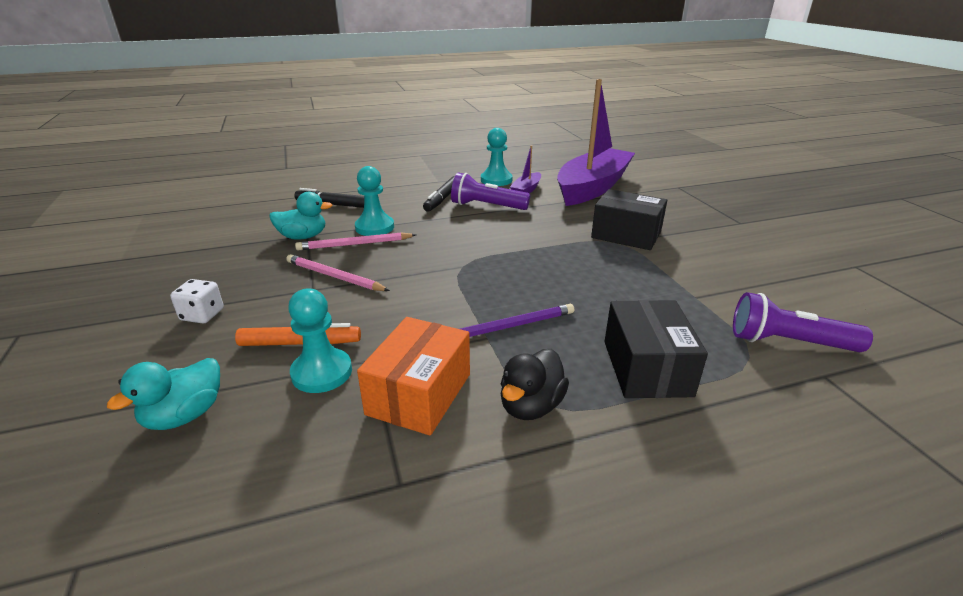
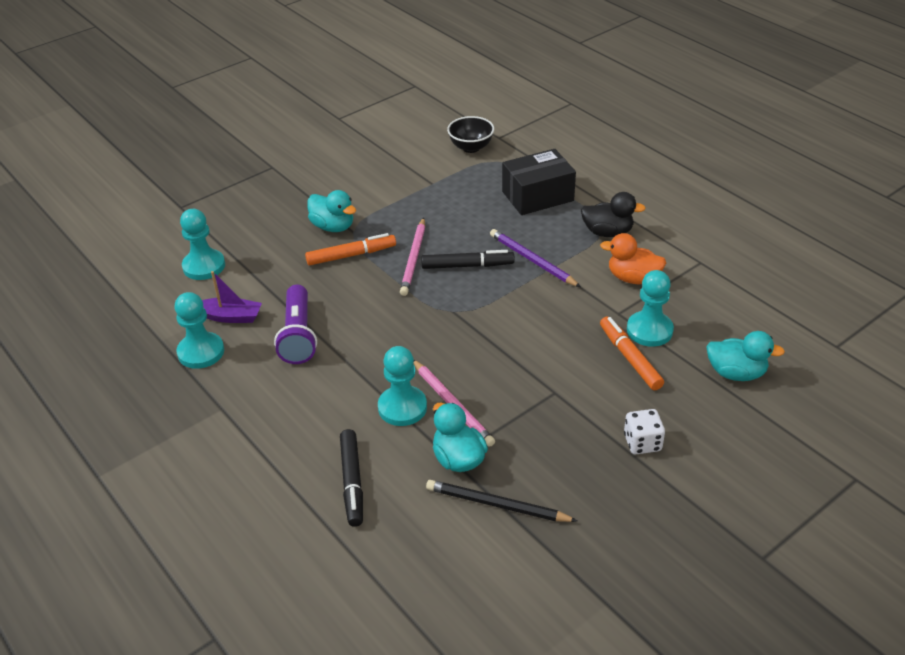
camera: 110 degrees left, 10 degrees up
pink pencil [286,254,390,291] -> pink pencil moved to [400,218,425,296]
orange box [357,317,470,436] -> orange duck [600,233,666,284]
black marker [423,176,455,212] -> black marker moved to [421,250,515,269]
purple boat [557,79,635,206] -> turquoise pawn [180,209,225,280]
black box [591,189,667,250] -> turquoise duck [307,190,356,232]
purple flashlight [733,292,873,352] -> black bowl [447,116,494,153]
none -> orange marker [305,233,396,265]
none -> black pencil [426,480,577,522]

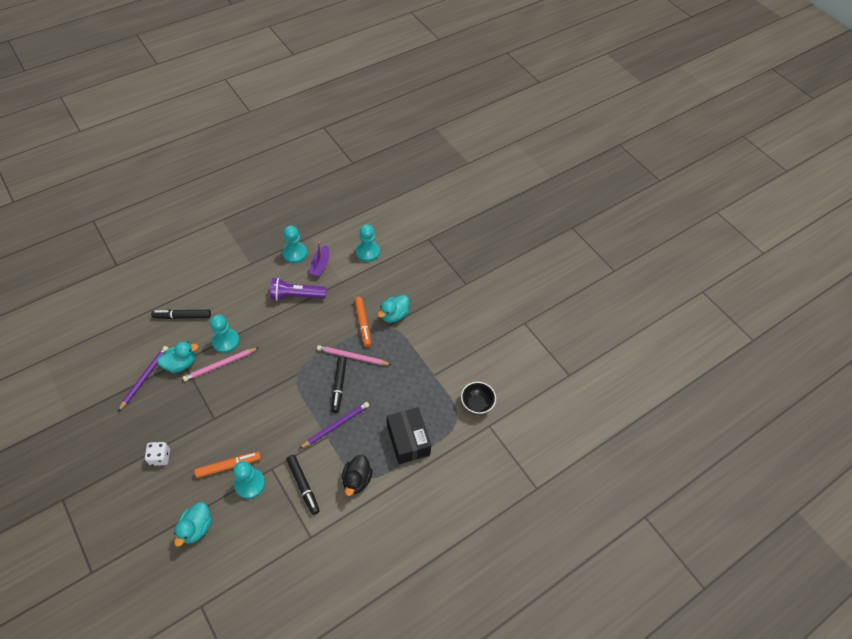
camera: 90 degrees right, 15 degrees up
black pencil [426,480,577,522] -> purple pencil [118,346,169,411]
orange duck [600,233,666,284] -> black marker [286,455,320,515]

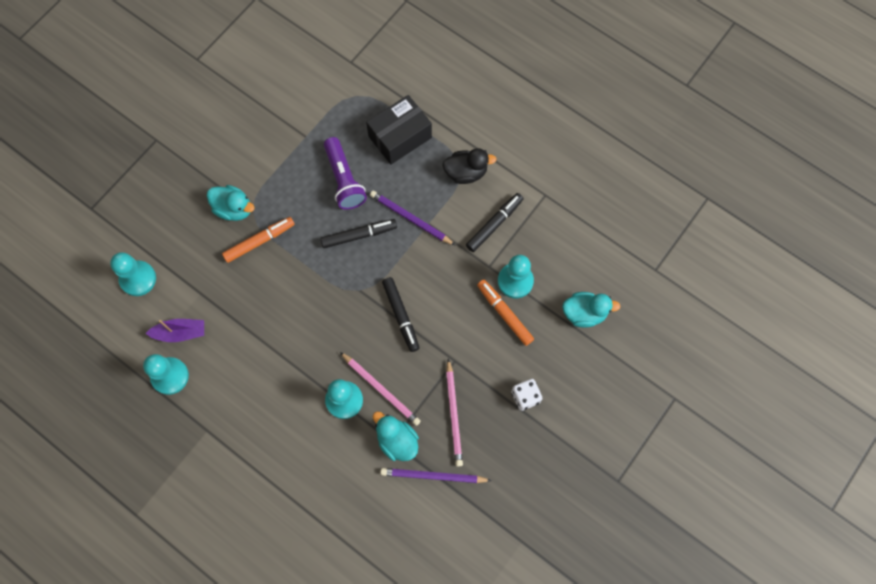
camera: 105 degrees left, 15 degrees up
black marker [151,310,211,319] -> black marker moved to [382,277,420,352]
purple flashlight [270,278,326,301] -> purple flashlight moved to [324,137,367,210]
pink pencil [317,345,391,365] -> pink pencil moved to [446,358,463,467]
black bowl [461,382,496,415] -> none

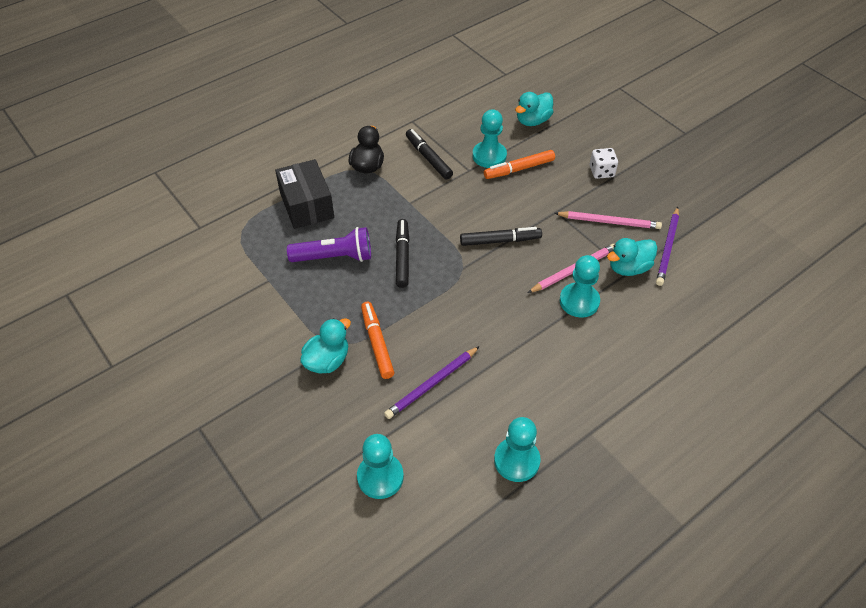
camera: 75 degrees left, 20 degrees down
purple boat [145,319,204,342] -> none
purple pencil [370,191,456,246] -> purple pencil moved to [384,346,480,419]
turquoise duck [562,292,621,328] -> turquoise duck turned 150 degrees counterclockwise [515,92,553,126]

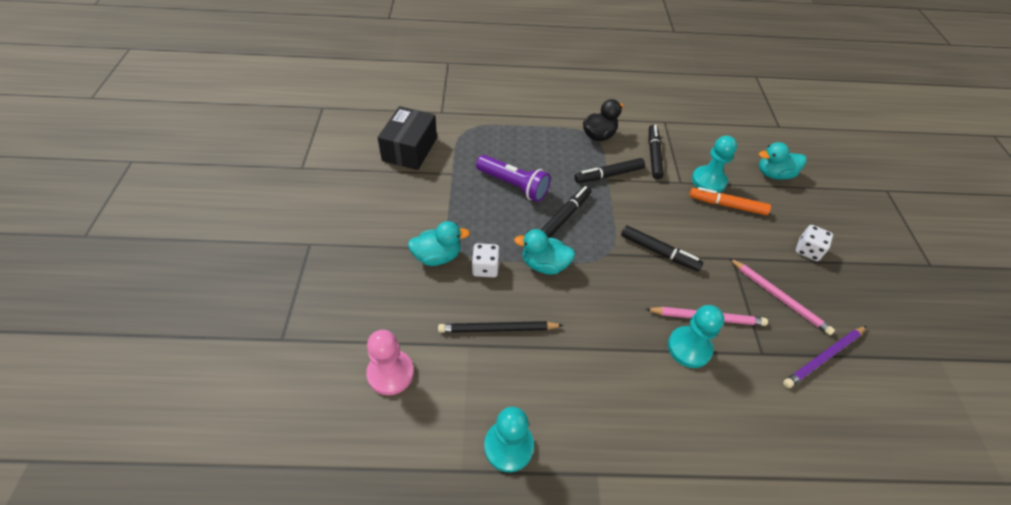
camera: 35 degrees right, 0 degrees up
black box [275,159,334,229] -> black box moved to [378,106,437,170]
turquoise pawn [357,434,404,499] -> pink pawn [366,330,414,395]
orange marker [361,302,394,379] -> white dice [472,243,500,278]
purple pencil [384,346,480,419] -> black pencil [438,321,563,333]
turquoise duck [607,238,657,276] -> turquoise duck moved to [514,229,575,275]
none -> black marker [575,158,645,183]

